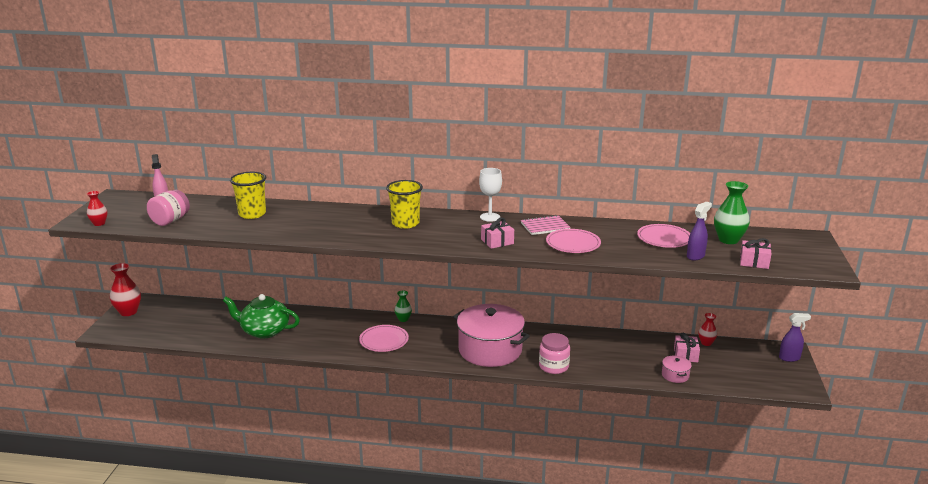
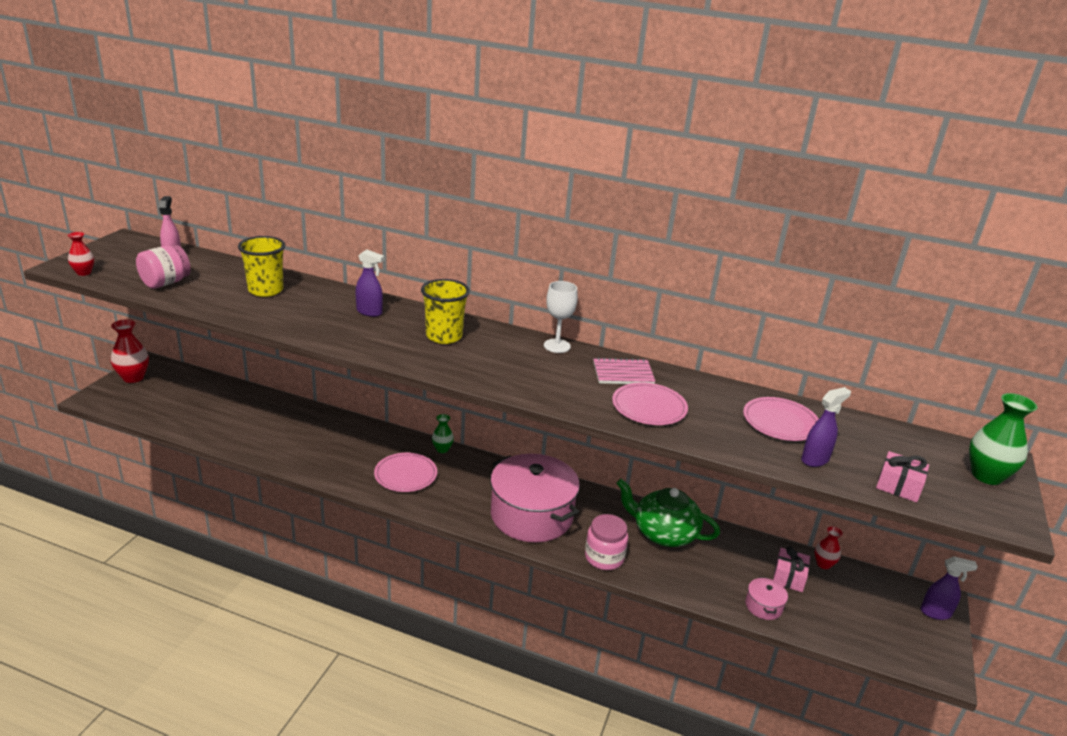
camera: 10 degrees right, 5 degrees up
green teapot [223,294,300,339] -> green teapot moved to [616,479,720,547]
pink gift [481,218,514,249] -> none
green vase [714,181,750,244] -> green vase moved to [969,393,1037,485]
none -> purple spray bottle [355,249,384,317]

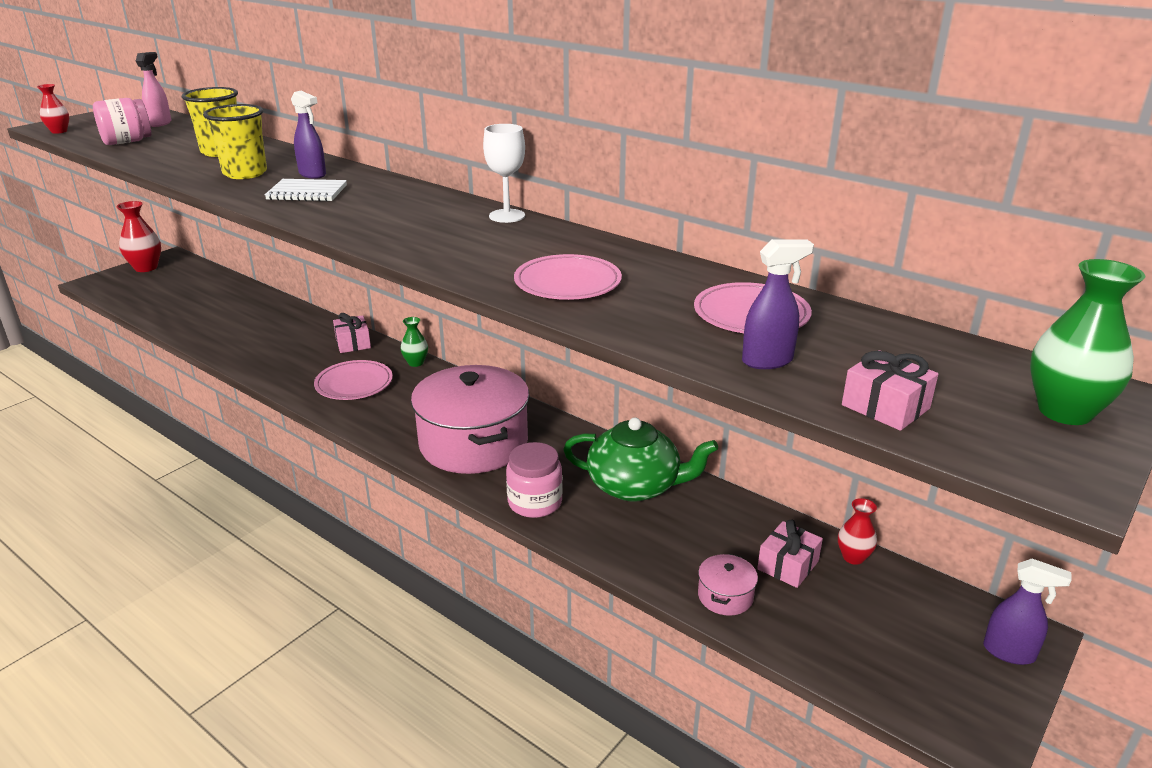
camera: 20 degrees right, 0 degrees up
yellow cup [421,279,470,344] -> yellow cup moved to [203,104,267,179]
pink notebook [593,357,656,384] -> none
green teapot [616,479,720,547] -> green teapot turned 150 degrees clockwise [563,417,718,502]
none -> white notebook [265,179,347,202]
none -> pink gift [333,313,371,353]

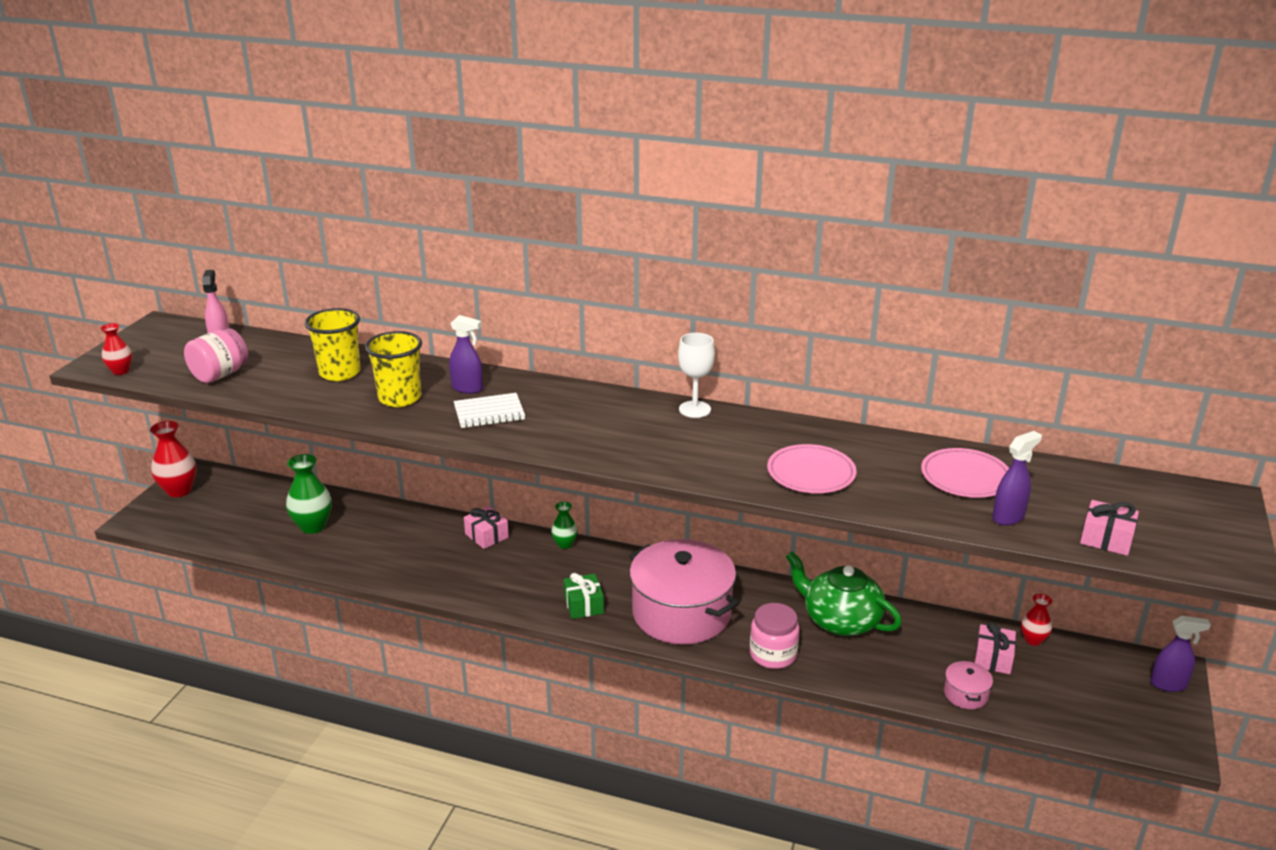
camera: 20 degrees left, 0 degrees up
pink plate [314,360,393,400] -> none
green teapot [563,417,718,502] -> green teapot turned 135 degrees counterclockwise [786,551,902,636]
green vase [1030,259,1145,425] -> green vase moved to [286,454,332,534]
none -> green gift [563,573,604,619]

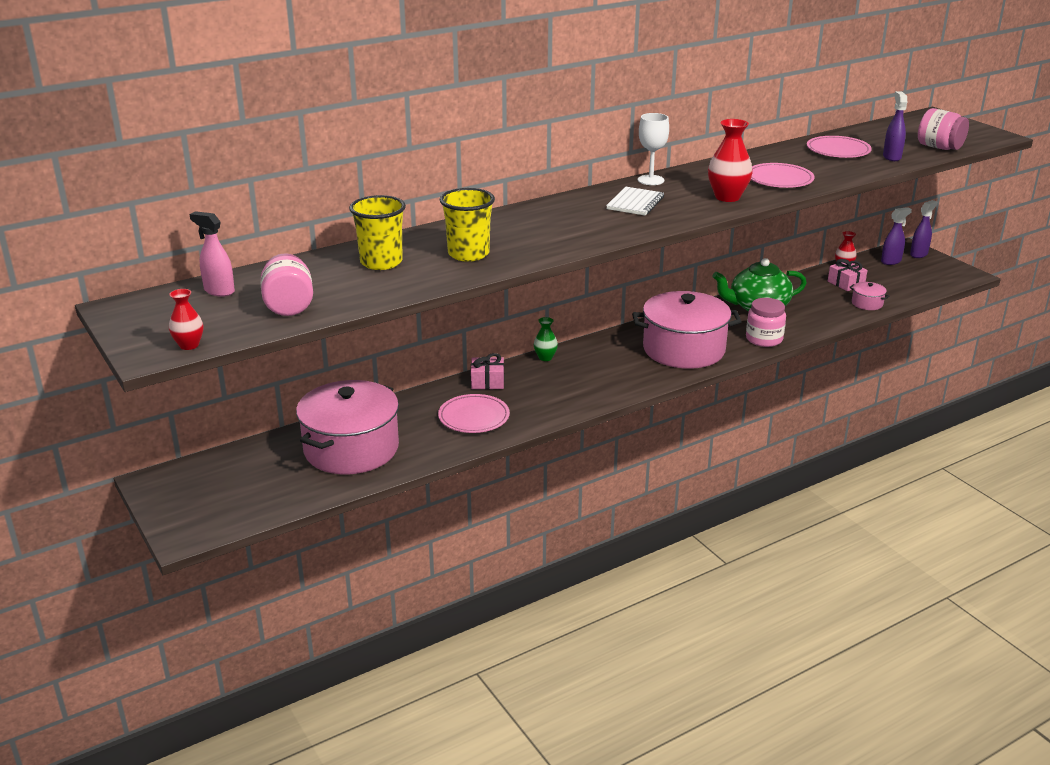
camera: 50 degrees left, 0 degrees up
red vase [150,421,197,497] -> red vase moved to [708,119,753,202]
green vase [286,454,332,534] -> pink pot [296,380,399,474]
purple spray bottle [449,315,483,394] -> purple spray bottle moved to [881,207,912,265]
white notebook [454,393,525,428] -> white notebook moved to [606,187,664,216]
green gift [563,573,604,619] -> none
pink gift [1080,500,1139,556] -> pink jar [918,108,969,150]
none -> pink plate [438,394,510,433]

